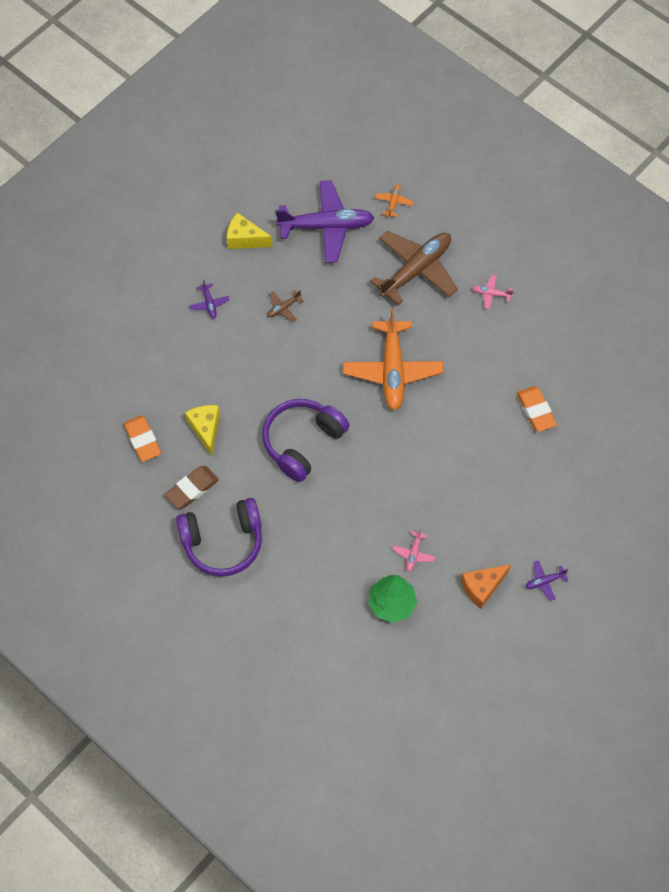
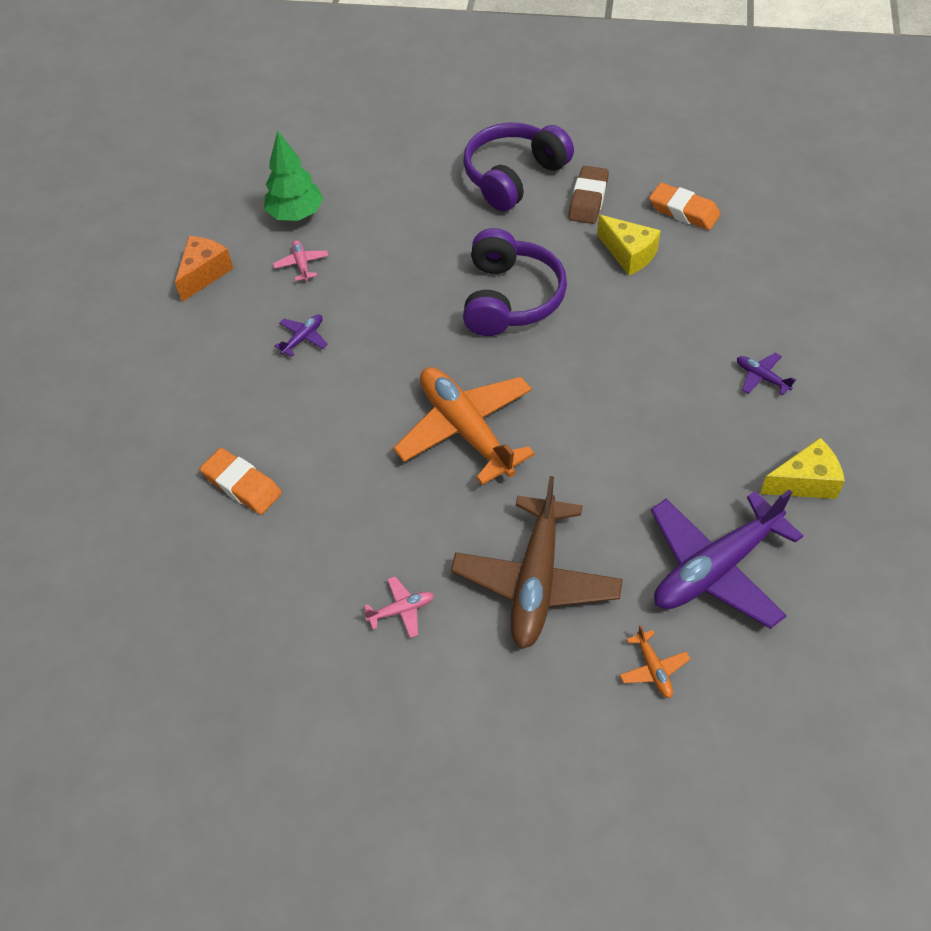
camera: 150 degrees right, 10 degrees down
brown plane [267,290,304,322] -> none
purple plane [525,560,568,601] -> purple plane moved to [274,314,328,357]

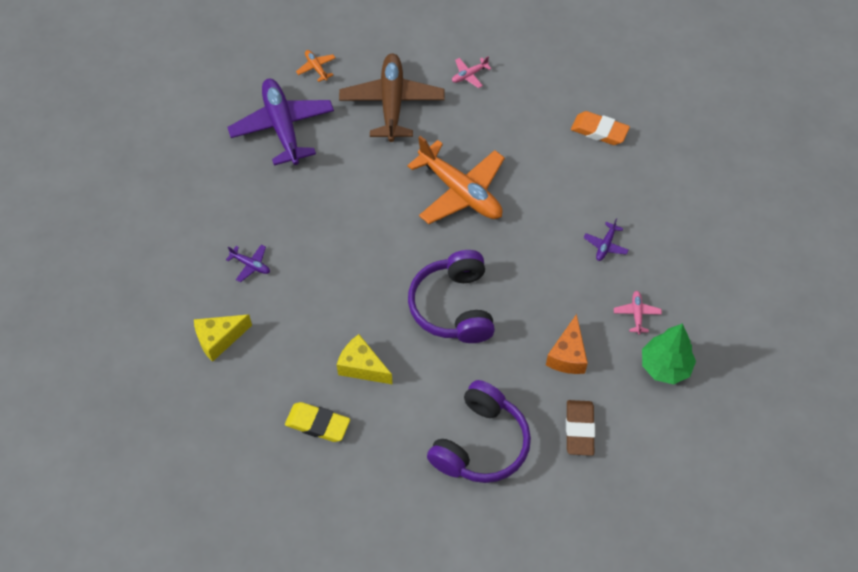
camera: 165 degrees right, 5 degrees up
orange cheese [175,236,233,302] -> orange cheese moved to [546,314,588,374]
pink plane [273,240,329,281] -> pink plane turned 150 degrees counterclockwise [614,291,662,335]
brown eraser [568,166,609,224] -> brown eraser moved to [566,400,595,456]
orange eraser [649,183,721,230] -> yellow eraser [285,402,350,442]
purple plane [651,489,803,629] -> purple plane turned 60 degrees counterclockwise [227,79,334,165]
yellow cheese [760,438,845,499] -> yellow cheese moved to [194,314,252,362]

